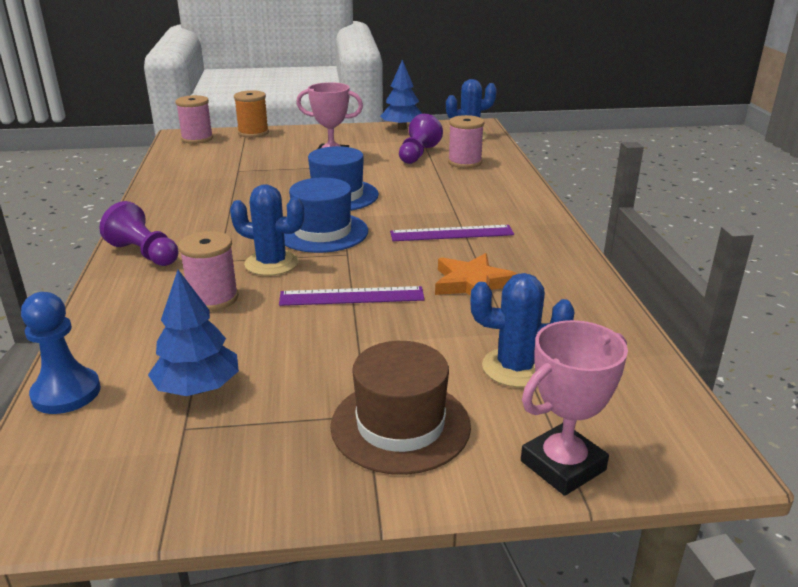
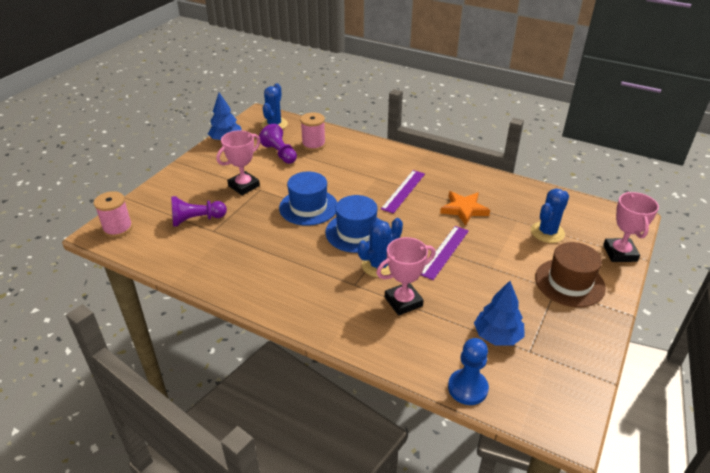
camera: 55 degrees left, 10 degrees up
purple pawn [100,201,178,266] -> purple pawn moved to [171,196,227,227]
pink spool [178,231,239,311] -> pink trophy [376,237,435,316]
orange spool [234,90,269,138] -> none

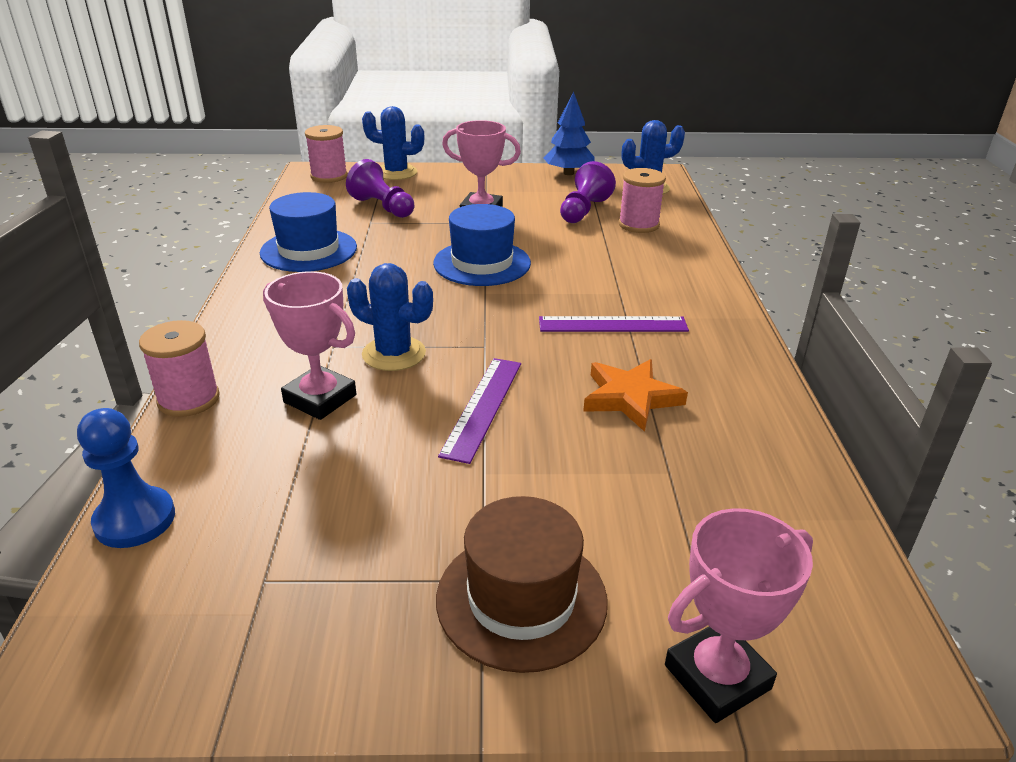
camera: 60 degrees right, 5 degrees down
blue hat [325,195,380,253] -> blue hat moved to [260,192,357,272]
purple ruler [421,226,469,280] -> purple ruler turned 75 degrees counterclockwise [438,358,521,464]
blue tree [474,281,525,346] -> none
blue cactus [531,188,569,243] -> blue cactus moved to [362,106,424,180]
none -> pink spool [139,320,220,417]

